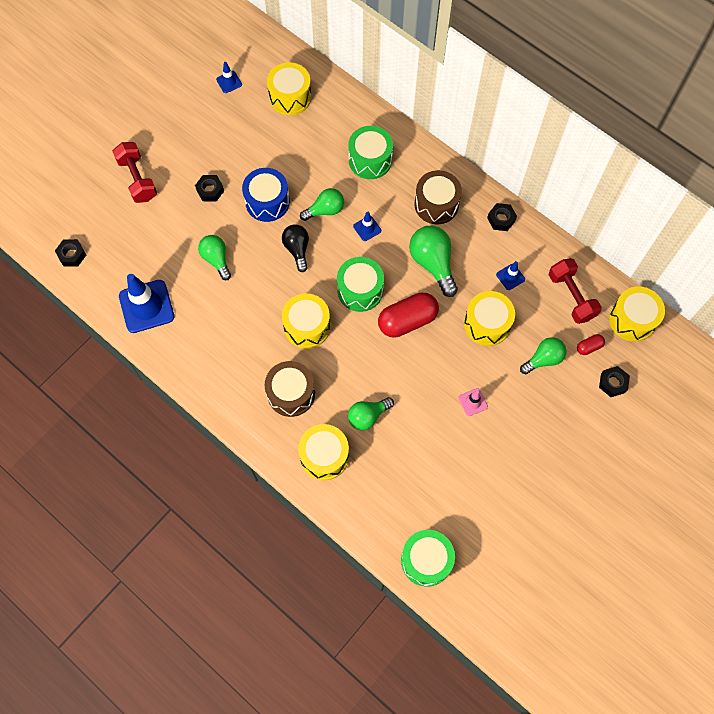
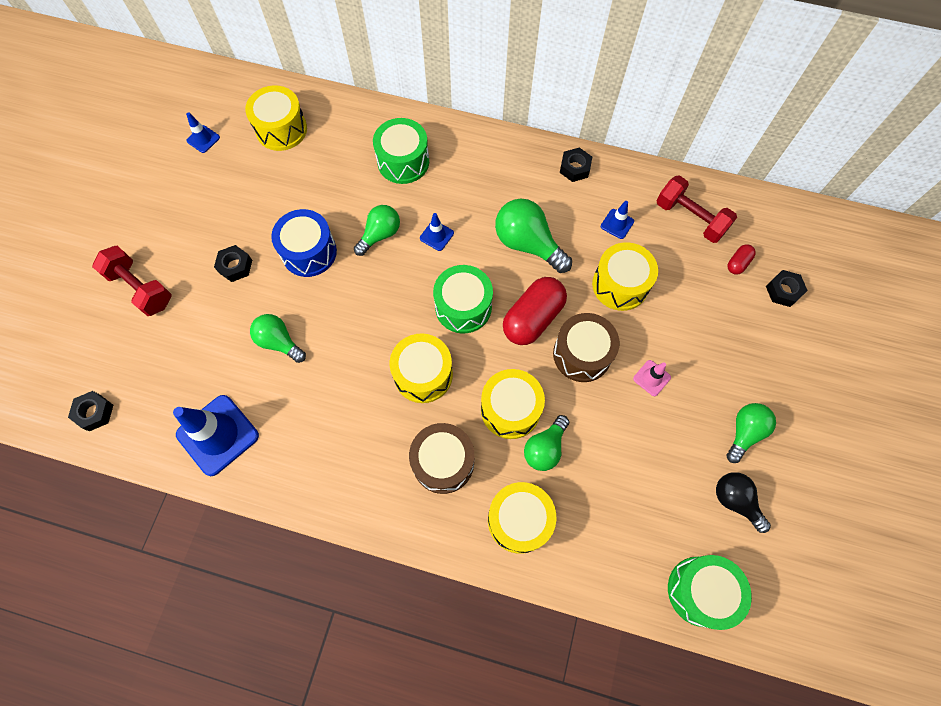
camera: 25 degrees left, 0 degrees up
black light bulb [282,224,309,272] -> black light bulb moved to [716,472,771,533]
brown drum [415,170,462,224] -> brown drum moved to [553,313,620,382]
green light bulb [520,337,566,374] -> green light bulb moved to [726,403,776,463]
yellow drum [609,287,665,342] -> yellow drum moved to [481,369,545,439]

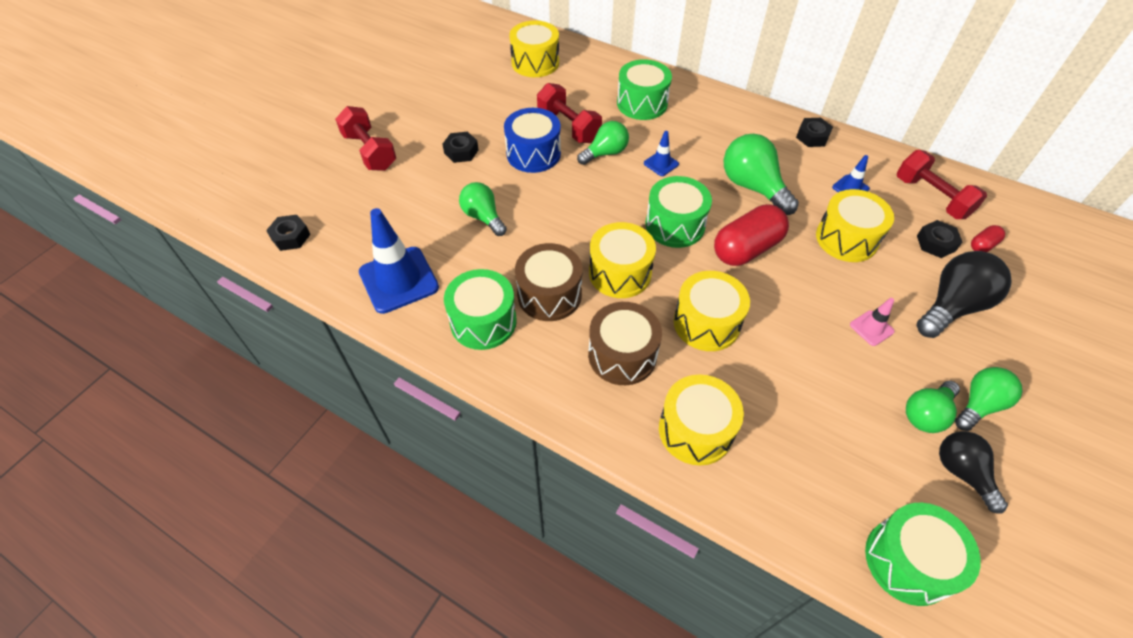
camera: 15 degrees right, 15 degrees down
blue traffic cone [186,112,220,153] -> none
green light bulb [524,415,569,471] -> green light bulb moved to [906,381,960,433]
brown drum [553,313,620,382] -> brown drum moved to [515,243,582,321]
black nut [766,270,808,307] -> black nut moved to [917,220,962,258]
none -> green drum [444,269,517,350]
none -> red dumbbell [537,83,602,143]
none -> black light bulb [916,251,1011,338]

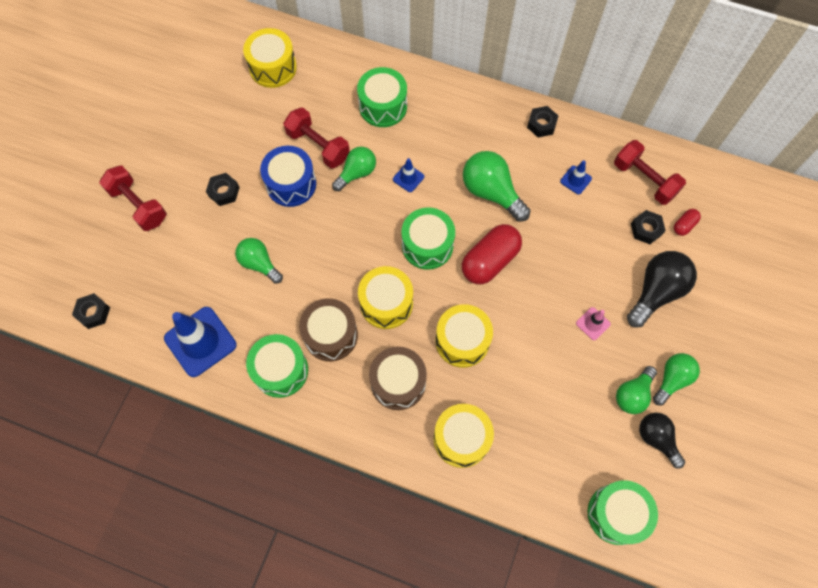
camera: 10 degrees left, 15 degrees up
yellow drum [816,189,894,262] -> none

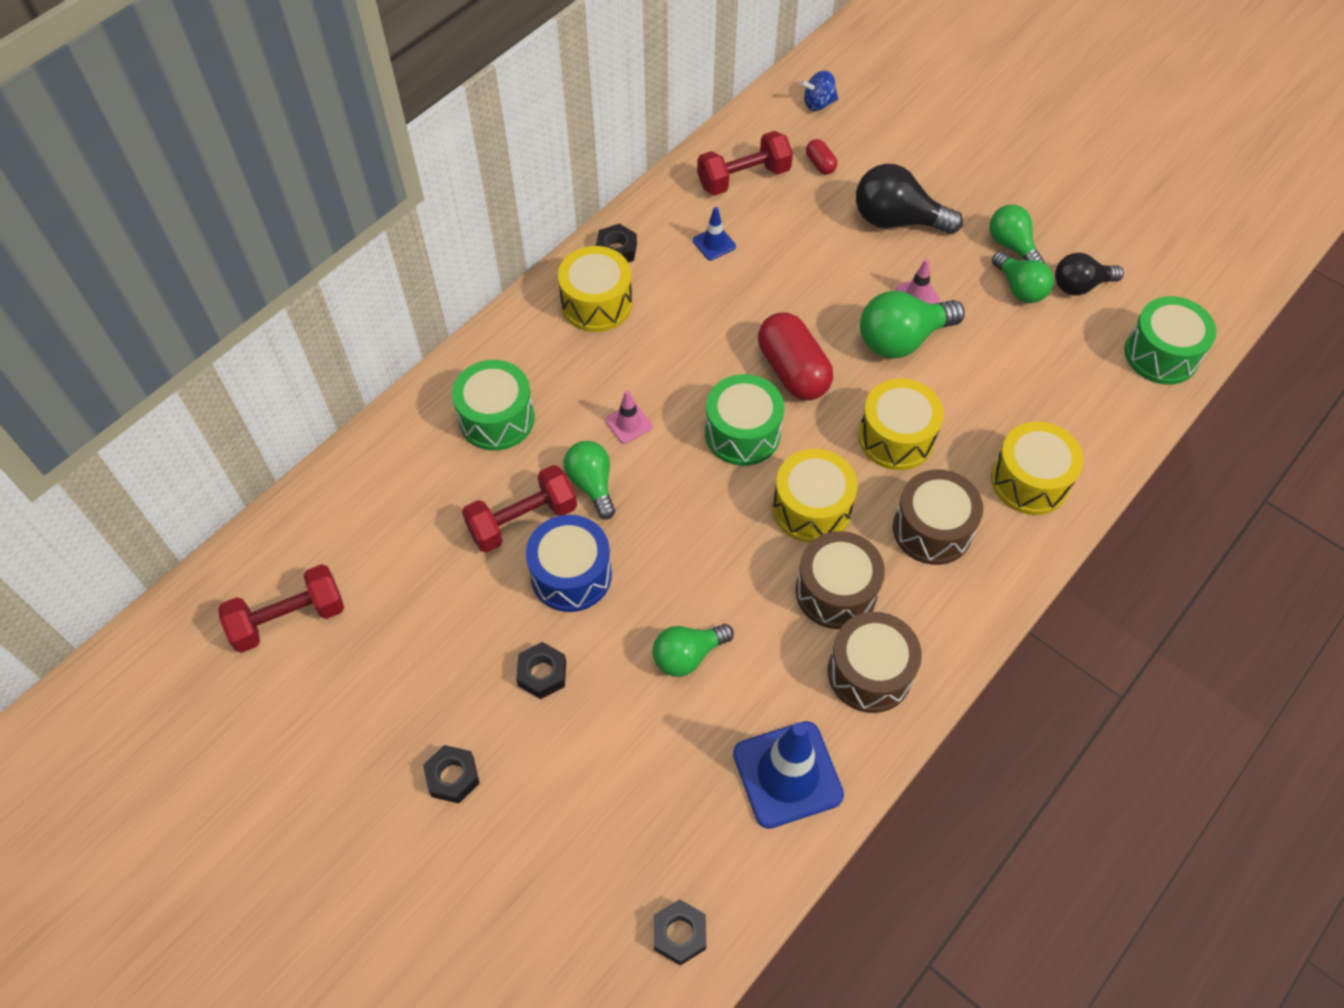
camera: 70 degrees left, 10 degrees down
red dumbbell [99,166,167,231] -> red dumbbell moved to [218,564,344,653]
yellow drum [243,28,297,88] -> yellow drum moved to [558,246,632,332]
green drum [246,334,308,398] -> brown drum [828,612,922,713]
blue traffic cone [393,158,424,192] -> pink traffic cone [605,390,652,444]
green light bulb [463,151,531,222] -> green light bulb moved to [860,291,965,359]
black light bulb [627,251,697,327] -> black light bulb turned 45 degrees counterclockwise [856,164,963,234]
black nut [631,210,666,244] -> black nut moved to [423,745,480,804]
none -> blue spinning top [800,70,838,111]

